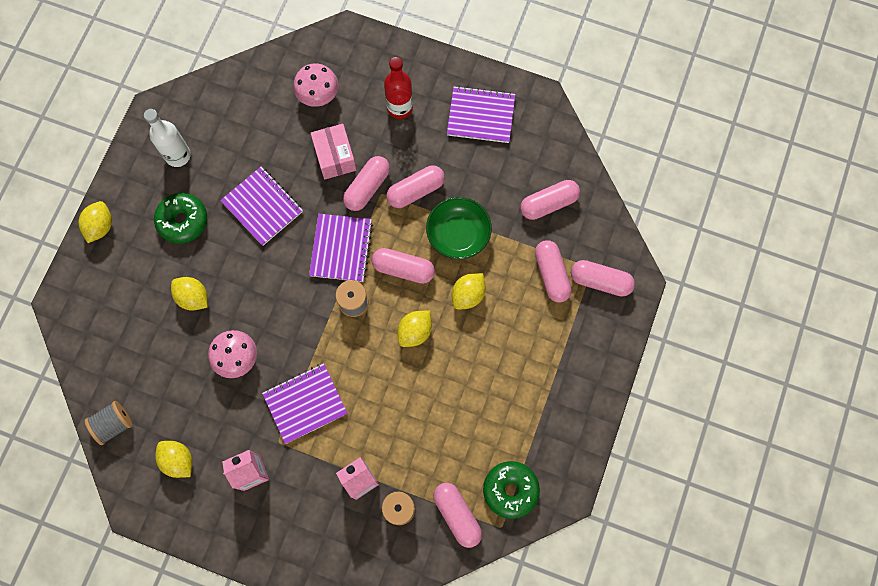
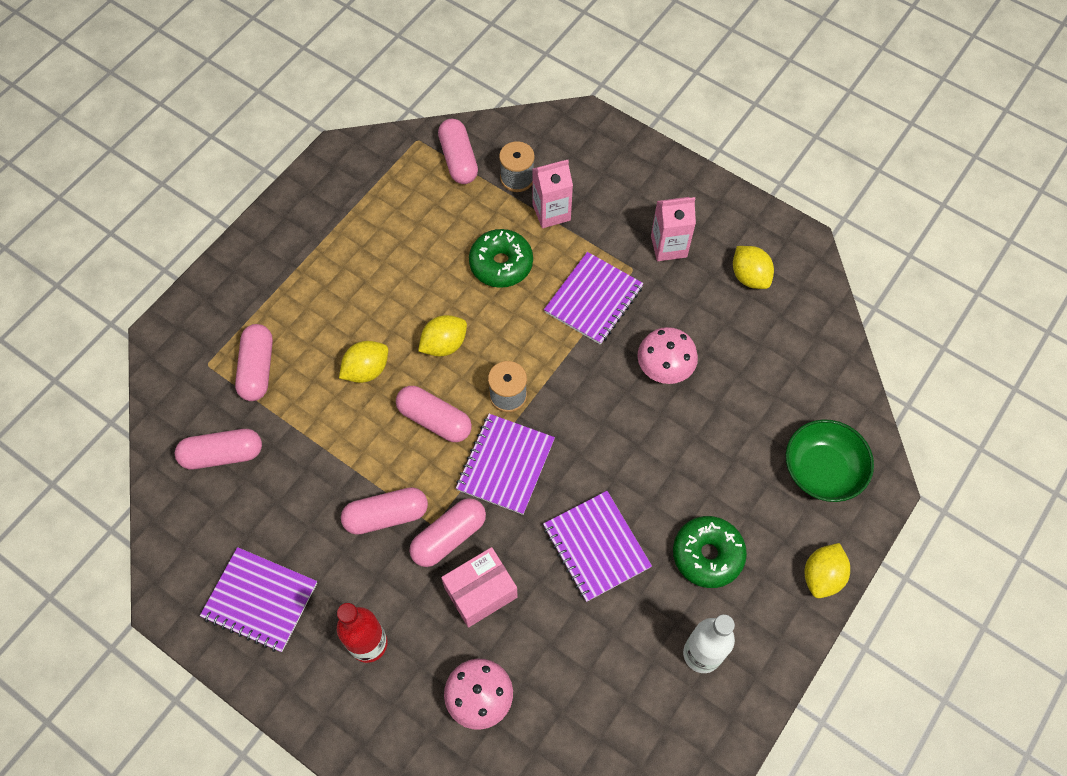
camera: 165 degrees left, 10 degrees down
grey spool [85,401,132,445] -> none
yellow lemon [171,277,208,310] -> none
purple notebook [262,363,347,444] -> purple notebook turned 45 degrees counterclockwise [544,252,644,345]
pink box [311,124,356,179] -> pink box turned 60 degrees clockwise [441,547,518,628]
green bowl [426,197,492,259] -> green bowl moved to [786,419,874,502]
green donut [483,461,540,519] -> green donut moved to [469,229,533,288]
pink capsule [571,260,635,297] -> none

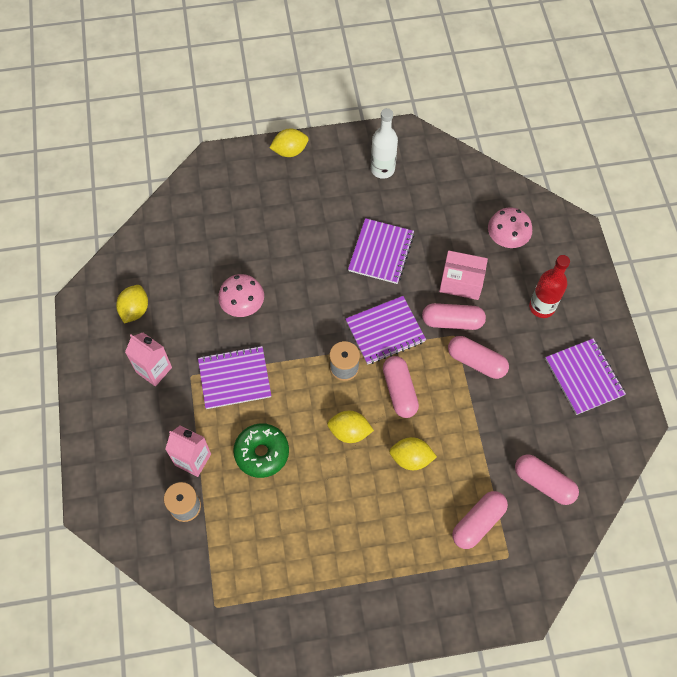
camera: 135 degrees left, 0 degrees up
pink capsule [438,119,478,184] -> none
green donut [673,516,747,588] -> none
green bowl [786,419,874,502] -> none

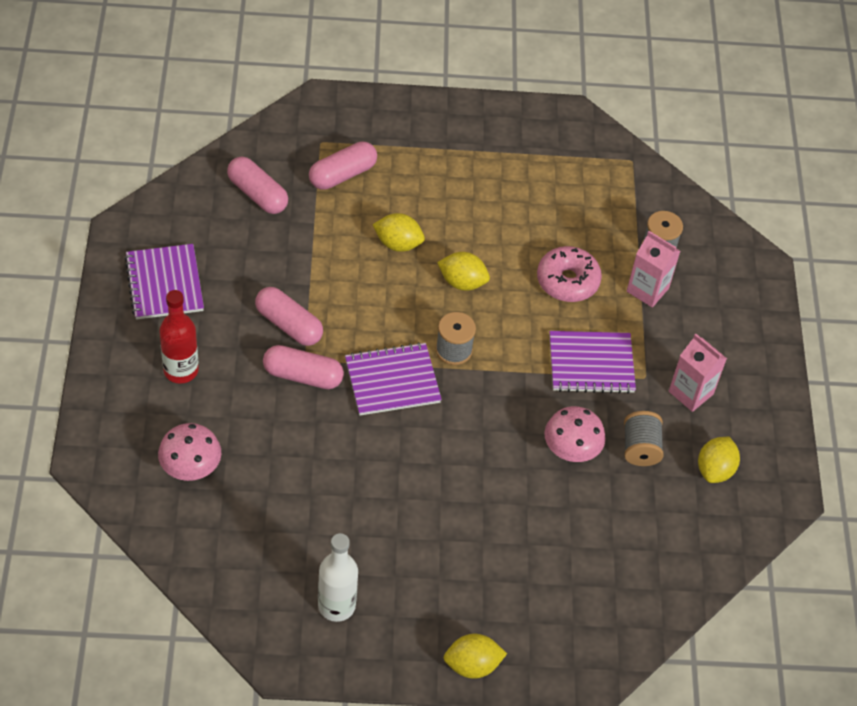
camera: 175 degrees left, 10 degrees down
green donut [233,423,289,478] -> pink donut [537,246,602,302]
purple notebook [348,218,415,284] -> none
pink capsule [383,356,419,418] -> none
pink box [439,250,488,300] -> none
none -> grey spool [624,411,664,466]

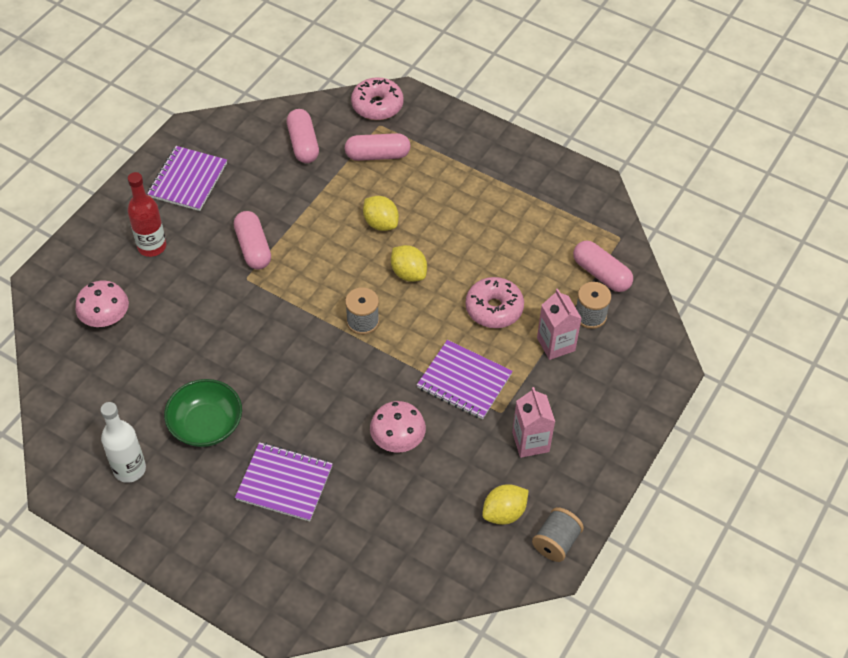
camera: 35 degrees right, 0 degrees up
pink capsule [263,345,344,389] -> pink capsule moved to [573,241,633,292]
purple notebook [345,342,442,415] -> purple notebook moved to [235,442,333,522]
yellow lemon [444,634,507,679] -> none
grey spool [624,411,664,466] -> grey spool moved to [532,507,584,562]
none -> green bowl [164,379,242,447]
none -> pink donut [351,77,404,120]

